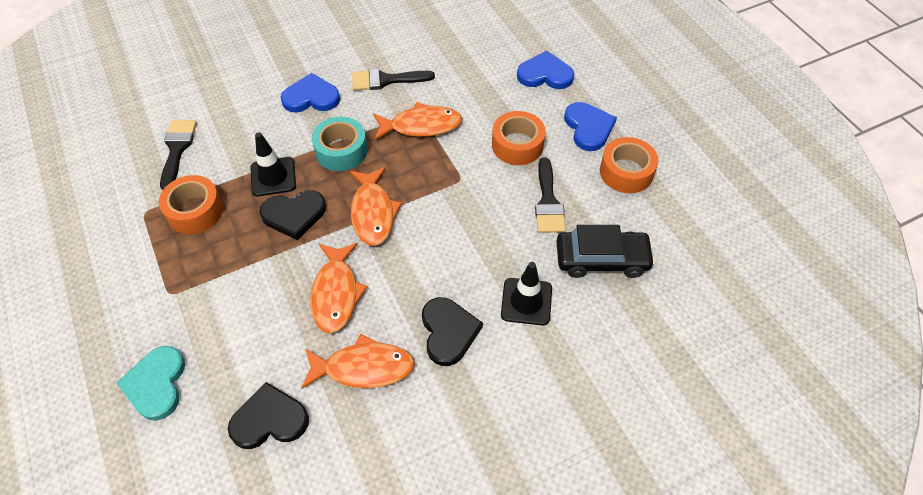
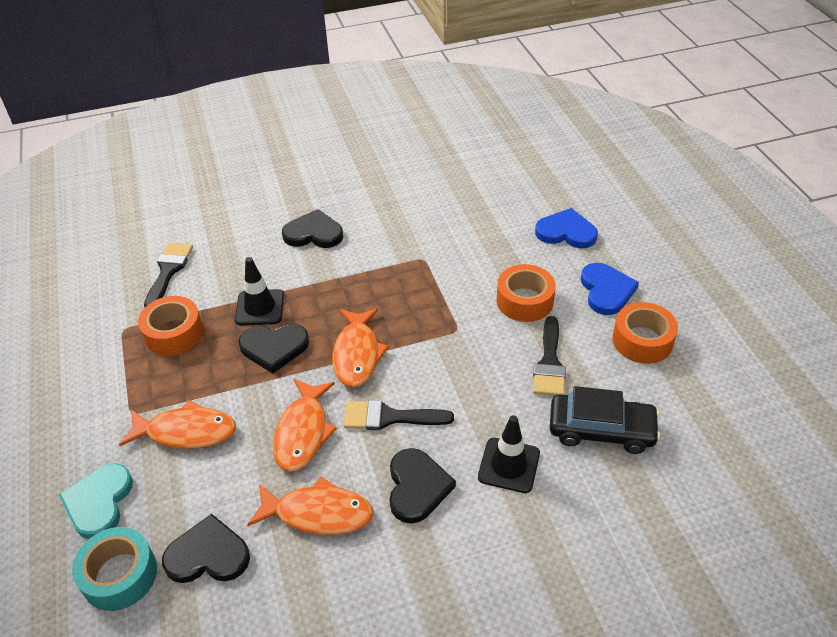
camera: 10 degrees right, 10 degrees down
blue heart [281,73,340,112] -> black heart [282,209,343,248]
turquoise tape [312,116,368,171] -> turquoise tape moved to [72,527,157,611]
black brush [352,68,435,91] -> black brush moved to [344,400,454,430]
orange fish [373,102,462,140] -> orange fish moved to [119,400,236,449]

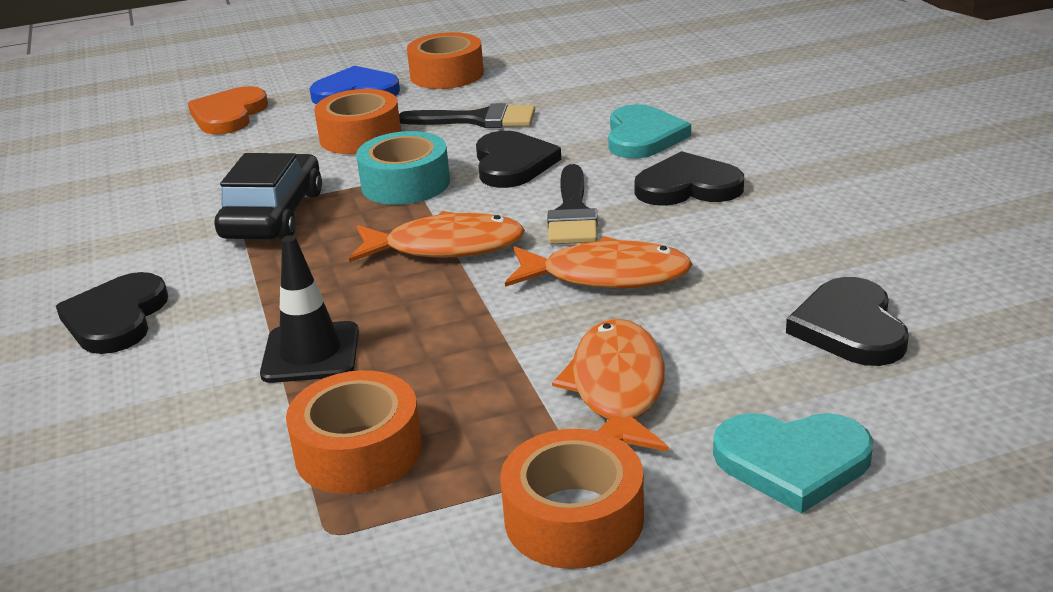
camera: 90 degrees left, 15 degrees down
turquoise tape [72,527,157,611] -> turquoise tape moved to [356,131,450,205]
black brush [144,243,193,307] -> none
black heart [238,324,309,373] -> black heart moved to [476,131,561,188]
orange fish [247,477,374,535] -> none
black traffic cone [478,415,540,493] -> turquoise heart [608,104,691,159]
blue heart [535,208,598,248] -> orange heart [188,86,268,135]
black car [550,386,660,454] -> black car moved to [214,153,322,239]
none -> orange tape [501,429,644,569]

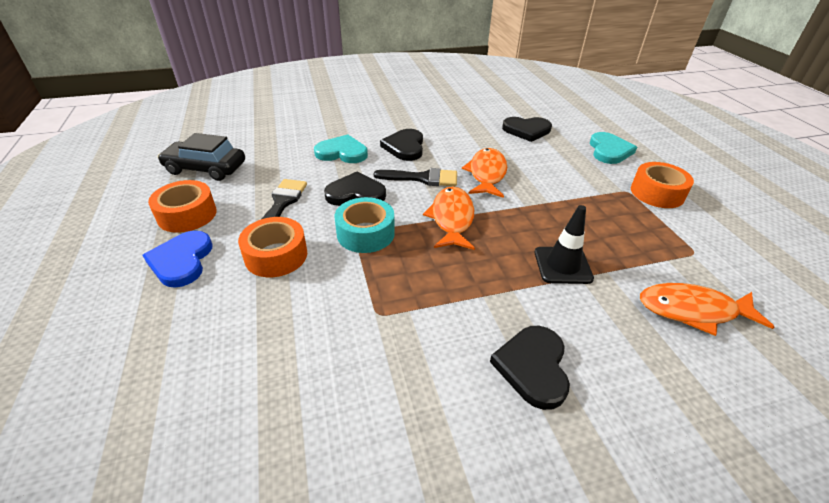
camera: 90 degrees left, 10 degrees up
black heart [56,272,168,354] -> black heart turned 90 degrees clockwise [490,326,570,410]
orange heart [188,86,268,135] -> none
black car [214,153,322,239] -> black car moved to [158,133,245,181]
orange tape [286,370,422,494] -> none
orange fish [552,319,669,452] -> orange fish moved to [640,283,774,336]

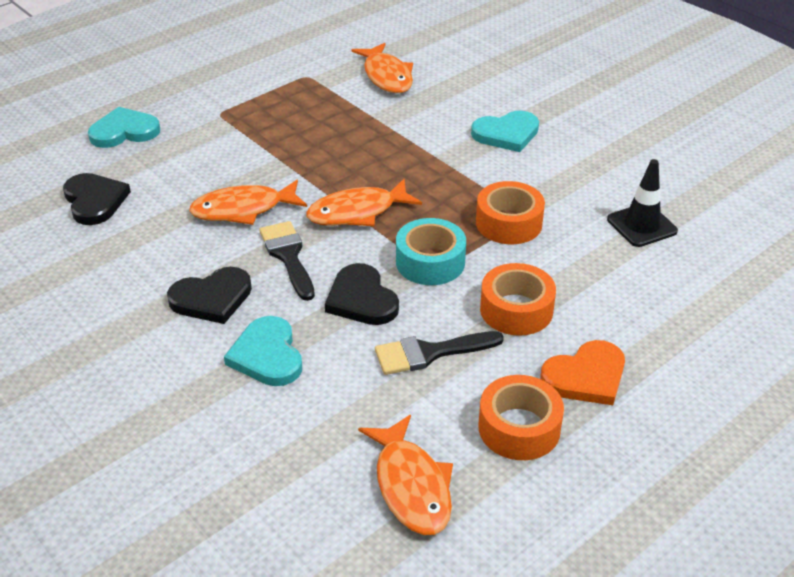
camera: 115 degrees left, 0 degrees up
blue heart [143,231,213,288] -> orange heart [540,340,625,405]
black car [158,133,245,181] -> orange fish [358,415,453,535]
black heart [490,326,570,410] -> turquoise heart [471,111,539,152]
black traffic cone [534,205,594,284] -> black traffic cone moved to [607,159,678,247]
orange tape [631,162,694,208] -> orange tape moved to [476,181,545,244]

